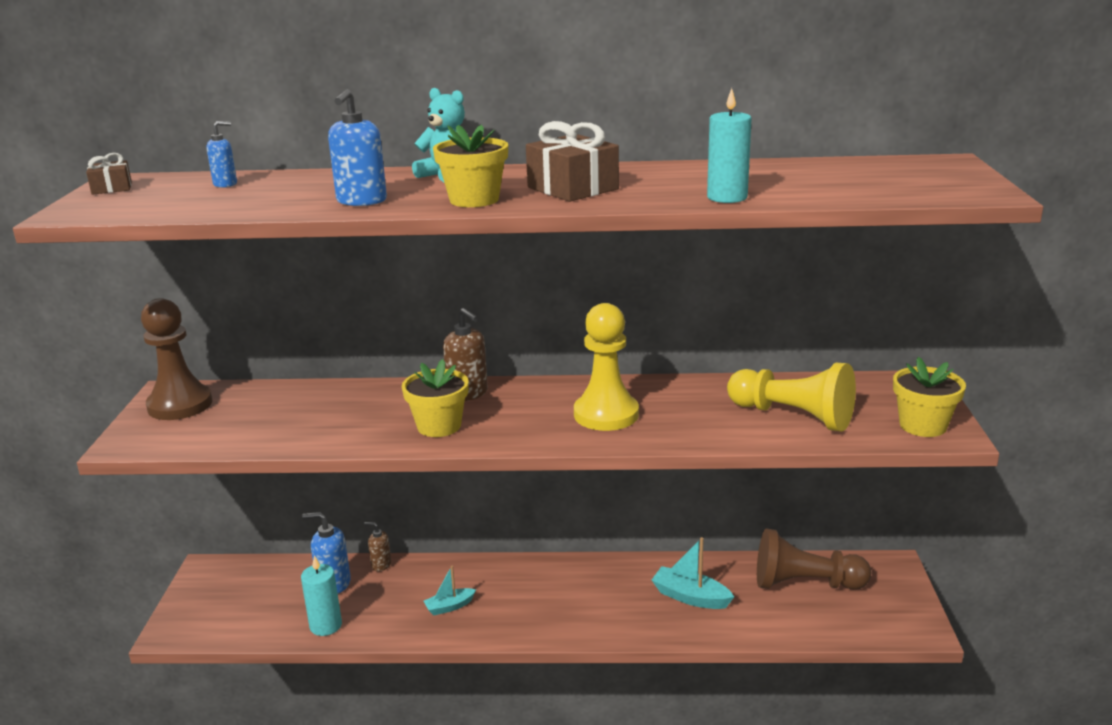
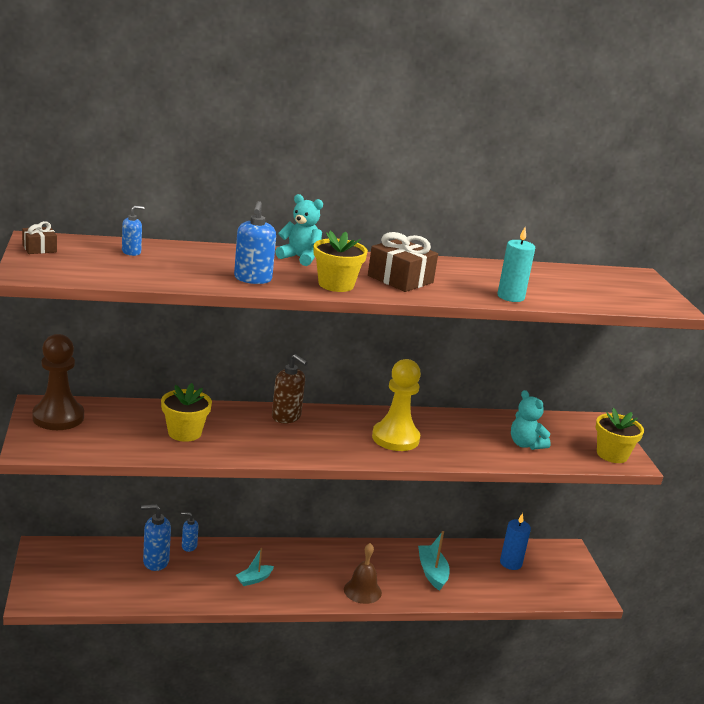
camera: 15 degrees left, 0 degrees up
turquoise candle [301,555,342,636] -> none
brown soap dispenser [364,522,391,572] -> blue soap dispenser [181,512,199,552]
yellow flower pot [402,359,469,437] -> yellow flower pot moved to [161,383,212,442]
turquoise boat [652,537,734,609] -> turquoise boat turned 60 degrees clockwise [418,531,450,591]
yellow pawn [727,363,856,431] -> turquoise teddy bear [511,390,551,450]
brown pawn [757,528,871,590] -> blue candle [500,513,531,570]
none -> brown bell [344,543,382,604]

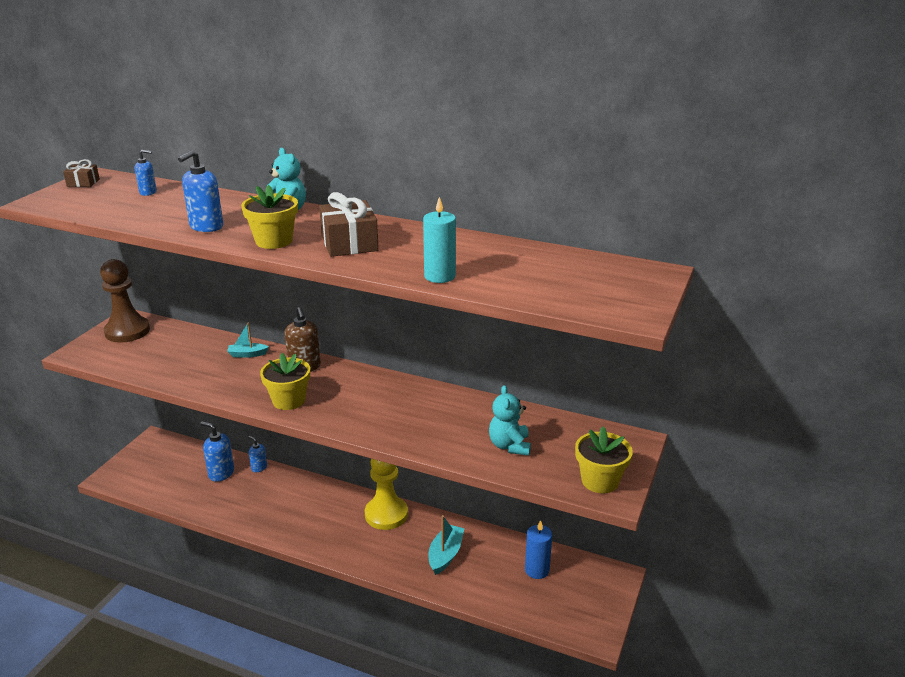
camera: 35 degrees right, 5 degrees up
yellow flower pot [161,383,212,442] -> yellow flower pot moved to [260,353,310,410]
turquoise boat [236,548,274,586] -> turquoise boat moved to [227,323,269,358]
brown bell [344,543,382,604] -> none
yellow pawn [372,359,421,451] -> yellow pawn moved to [365,459,408,530]

